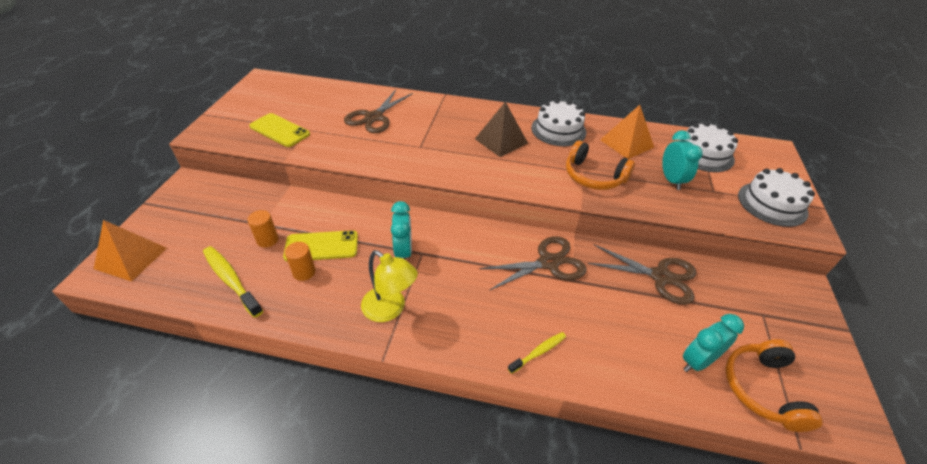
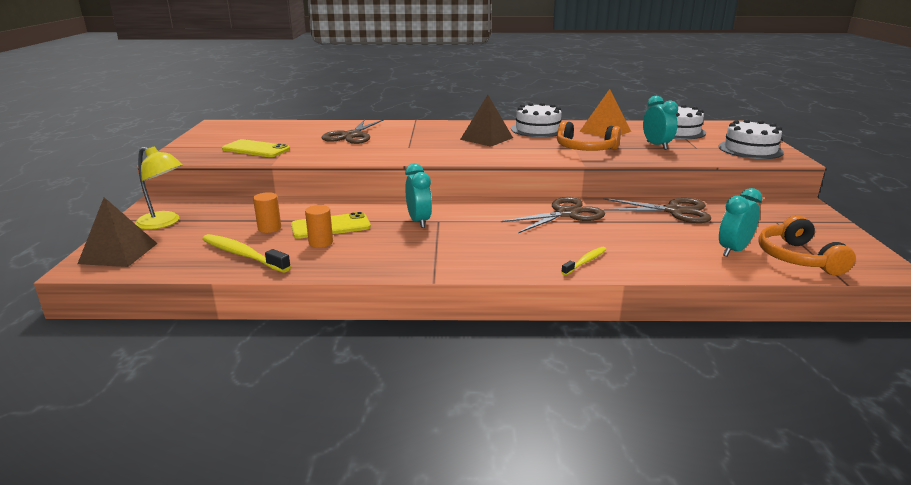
camera: 10 degrees left, 20 degrees down
orange pyramid [94,220,167,281] -> brown pyramid [78,197,158,267]
yellow lamp [361,250,418,322] -> yellow lamp moved to [135,146,182,230]

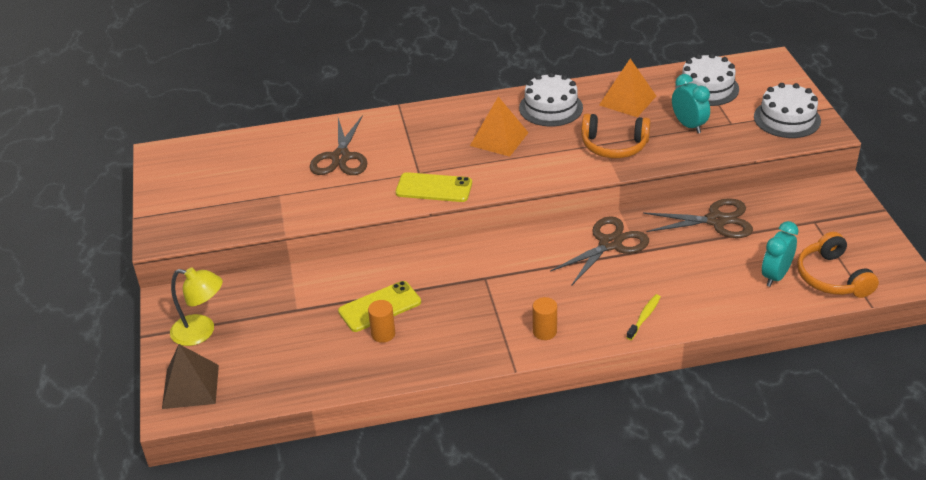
camera: 10 degrees left, 15 degrees up
yellow toothbrush [202,234,291,273] -> none
yellow phone [222,139,290,157] -> yellow phone moved to [396,172,472,202]
orange cylinder [253,192,281,233] -> orange cylinder moved to [533,297,557,340]
turquoise clock [405,163,432,228] -> none
brown pyramid [460,95,513,147] -> orange pyramid [470,97,529,157]

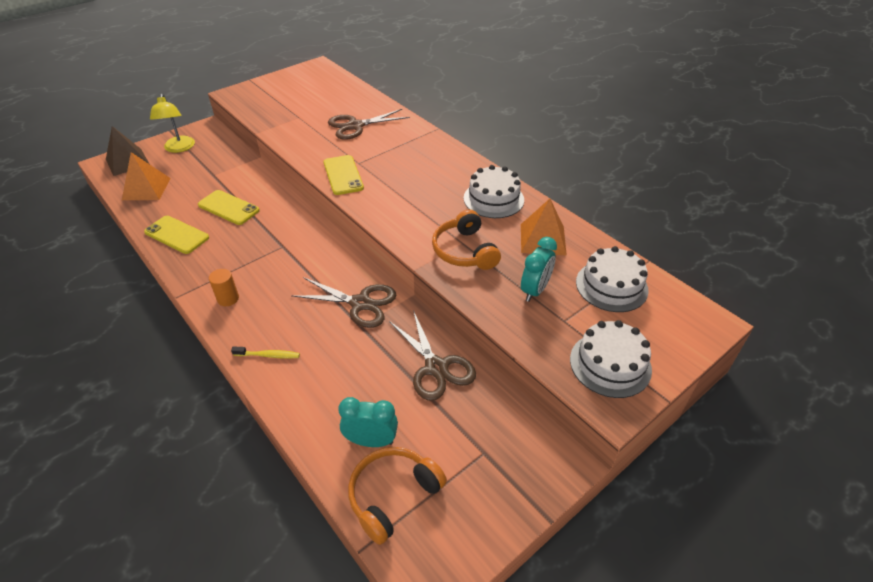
camera: 60 degrees right, 5 degrees up
orange cylinder [368,300,395,343] -> none
orange pyramid [470,97,529,157] -> orange pyramid moved to [122,152,170,200]
none -> yellow phone [144,216,209,254]

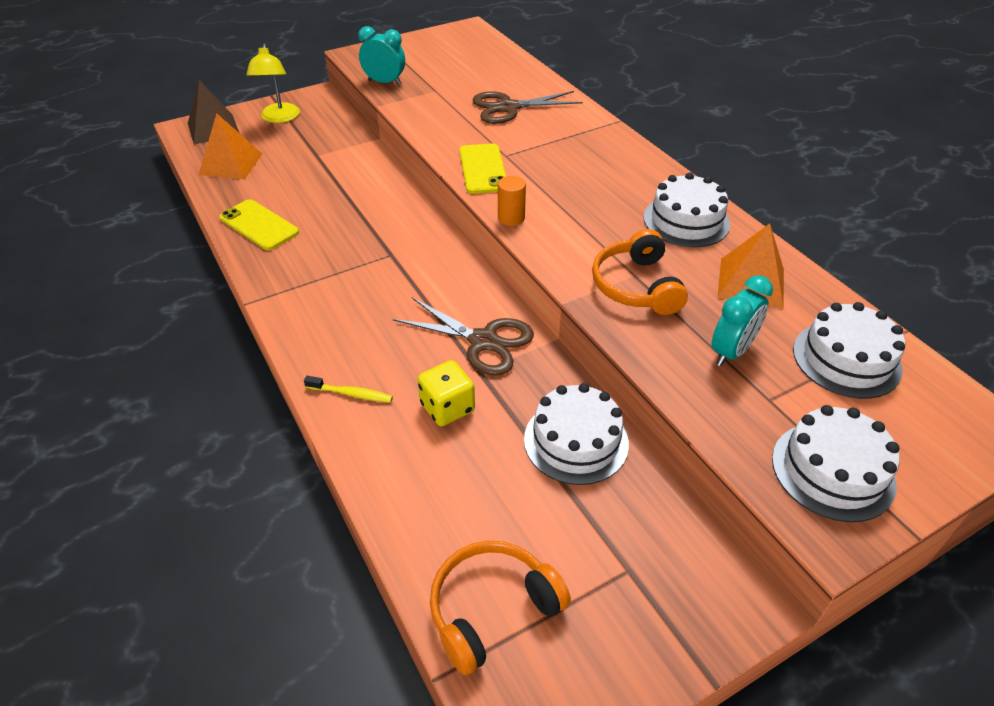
camera: 10 degrees right, 0 degrees up
yellow phone [198,190,260,225] -> none
orange cylinder [209,269,239,306] -> orange cylinder moved to [498,176,526,226]
turquoise clock [338,397,398,447] -> turquoise clock moved to [358,26,405,85]
brown scissors [389,310,476,401] -> white cake [524,383,629,485]
none -> yellow dice [418,360,475,426]

